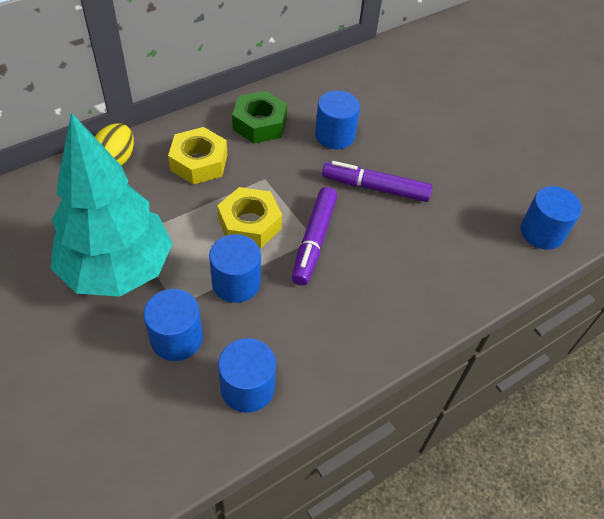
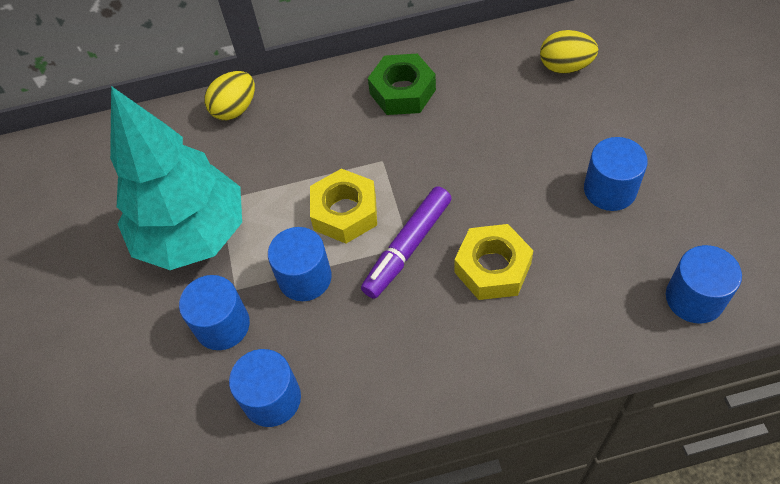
camera: 30 degrees right, 5 degrees up
yellow nut [168,127,227,185] -> yellow nut moved to [454,224,534,300]
blue cylinder [315,90,360,149] -> blue cylinder moved to [584,137,648,211]
purple marker [322,161,433,202] -> none
none -> yellow egg [540,30,598,74]

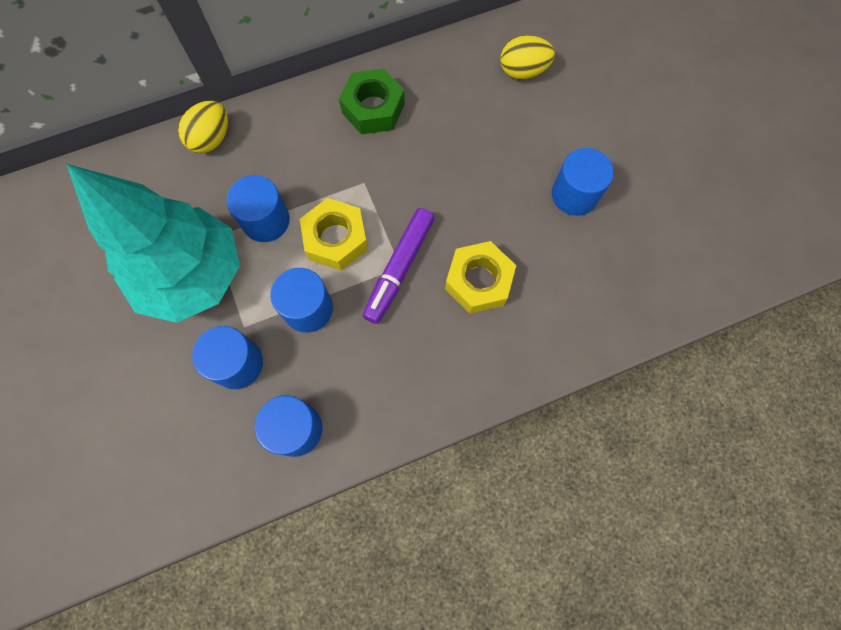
camera: 15 degrees left, 15 degrees up
blue cylinder [666,245,742,323] -> blue cylinder moved to [227,175,290,242]

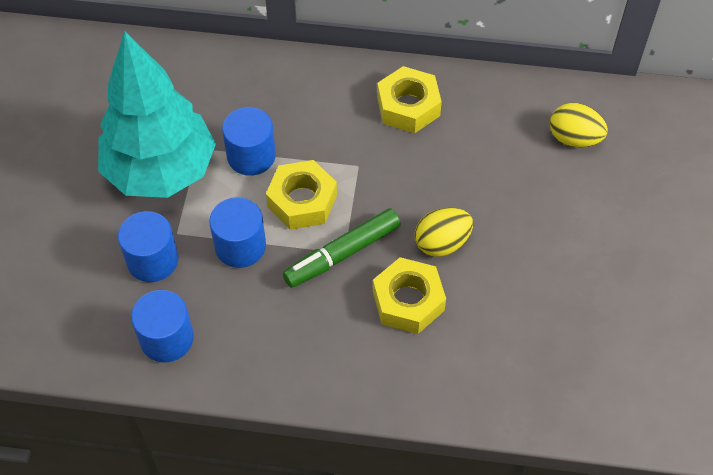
camera: 30 degrees right, 15 degrees down
yellow egg [178,101,228,153] -> yellow egg moved to [415,208,473,257]
green nut [339,69,405,134] -> yellow nut [377,66,442,133]
purple marker [363,208,435,324] -> green marker [282,208,401,288]
blue cylinder [552,148,614,216] -> none

